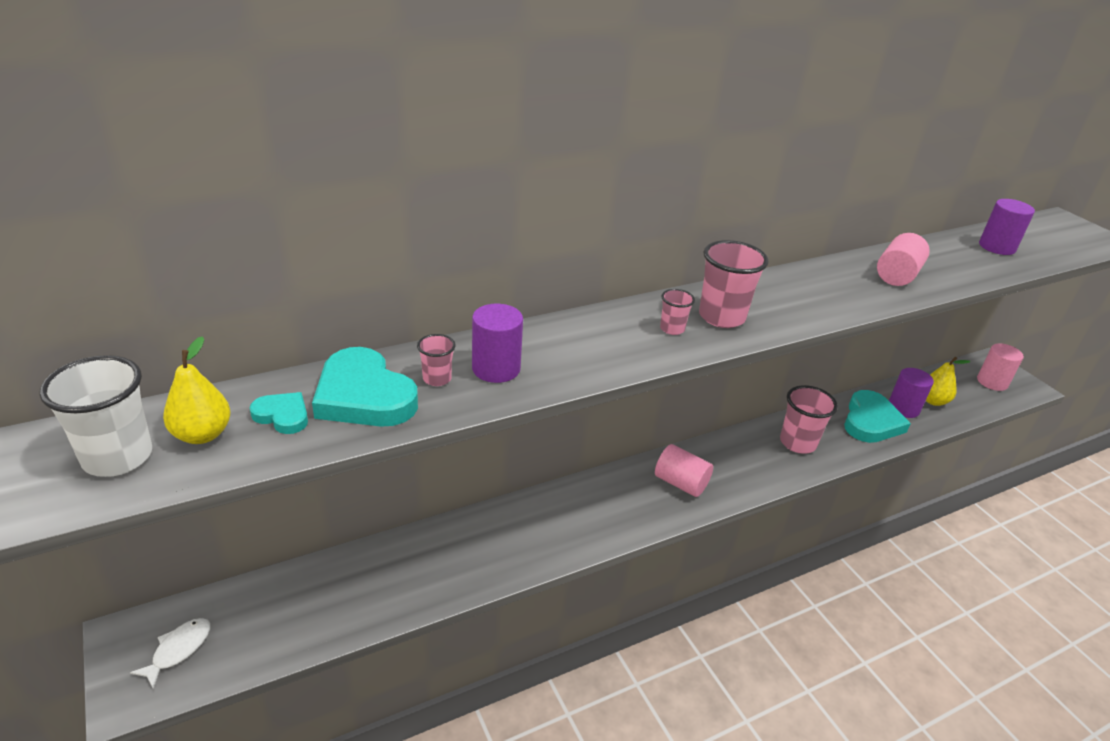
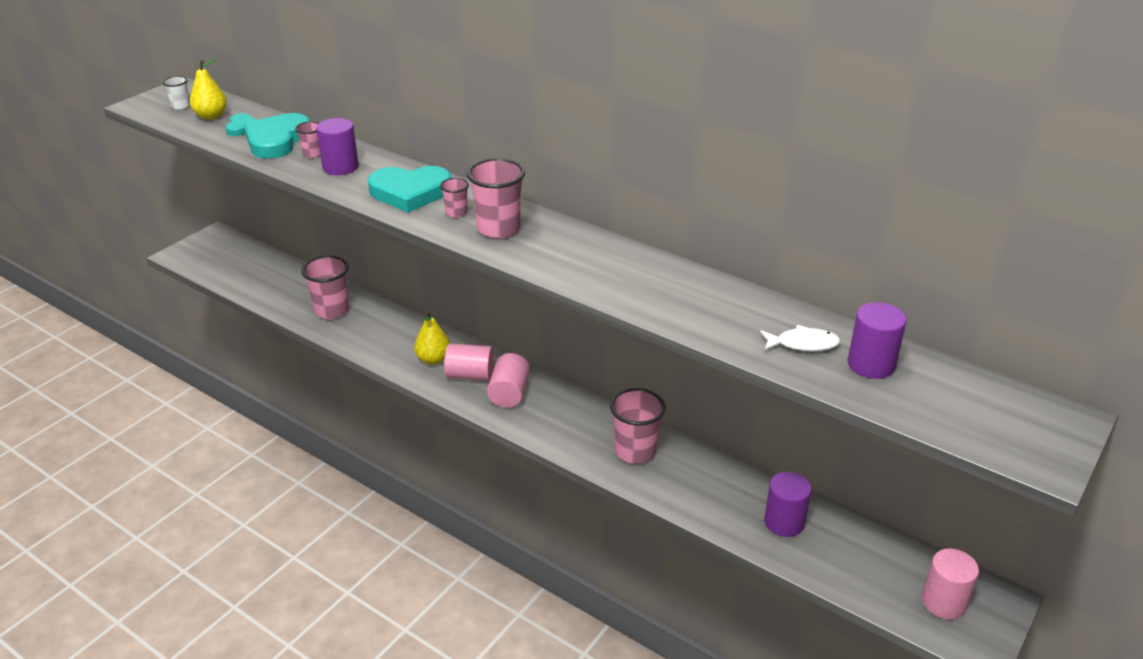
camera: 65 degrees right, 0 degrees up
white cup [39,355,152,477] -> white cup [162,76,190,110], size x0.52
white fish [130,618,210,689] -> white fish moved to [760,325,840,351]
turquoise heart [844,390,911,443] -> turquoise heart moved to [368,166,451,213]
pink cylinder [877,233,930,286] -> pink cylinder moved to [444,344,494,380]
yellow pear [926,357,971,406] -> yellow pear moved to [414,311,450,365]
none -> pink cup [302,256,349,319]

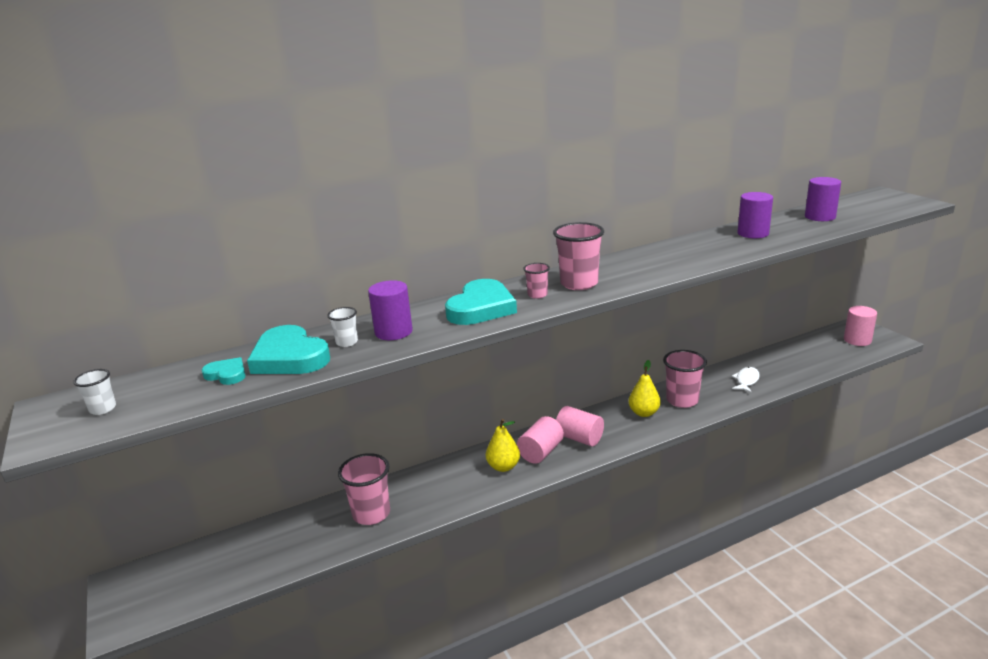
camera: 60 degrees left, 10 degrees down
yellow pear [190,59,227,119] -> yellow pear moved to [628,360,661,417]
pink cup [295,121,320,158] -> white cup [327,307,358,347]
white fish [760,325,840,351] -> white fish moved to [732,367,760,393]
purple cylinder [764,472,812,537] -> purple cylinder moved to [737,192,773,238]

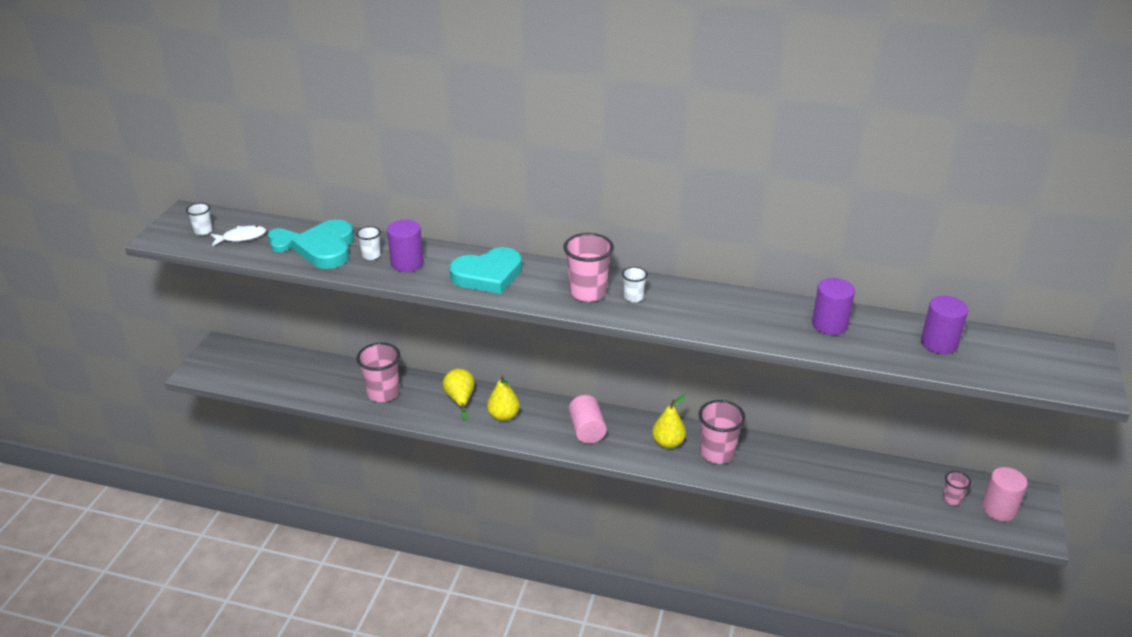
camera: 40 degrees right, 10 degrees up
pink cylinder [517,416,564,464] -> none
pink cup [523,263,550,299] -> pink cup moved to [943,471,971,506]
white fish [732,367,760,393] -> white fish moved to [211,226,266,246]
none -> yellow pear [443,368,475,421]
none -> white cup [622,267,648,302]

